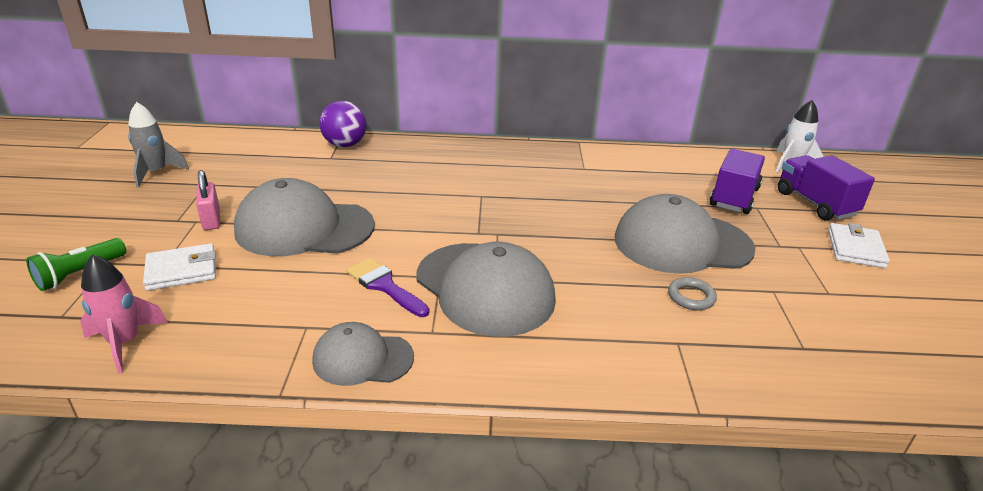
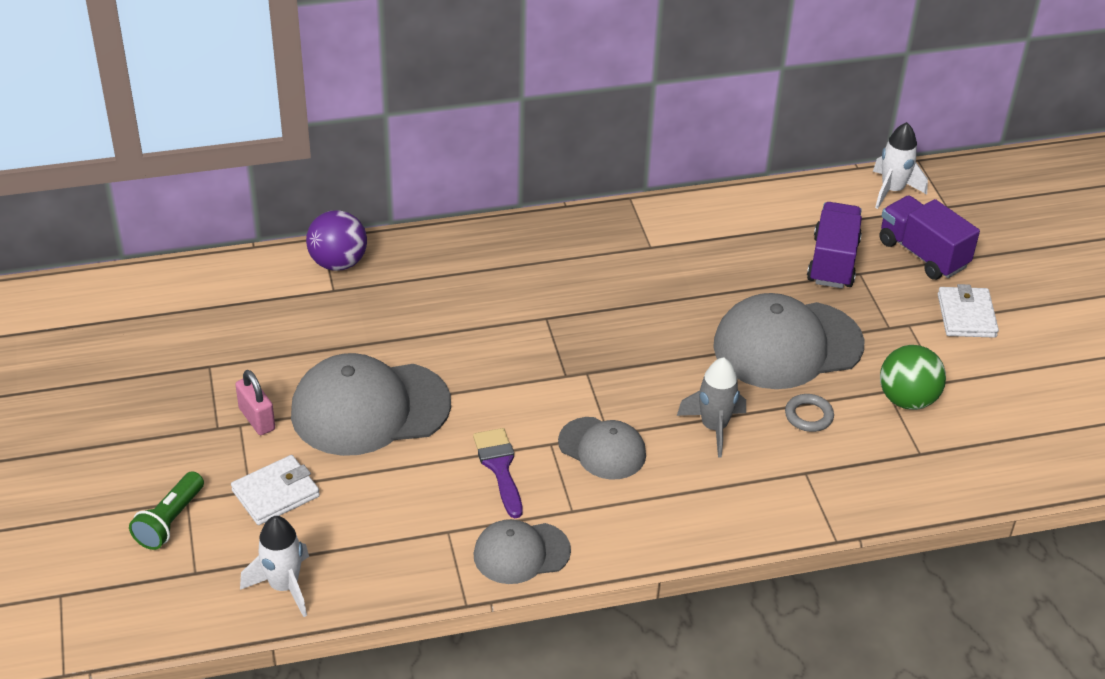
camera: 15 degrees left, 10 degrees up
pink rocket [80,254,168,374] -> white rocket [240,516,309,617]
grey rocket [128,102,189,188] -> grey rocket moved to [677,357,746,458]
purple brush [347,258,429,317] -> purple brush turned 45 degrees clockwise [473,428,522,518]
grey cap [417,242,556,337] -> grey cap [558,417,646,479], size x0.57
none -> green ball [880,345,946,410]

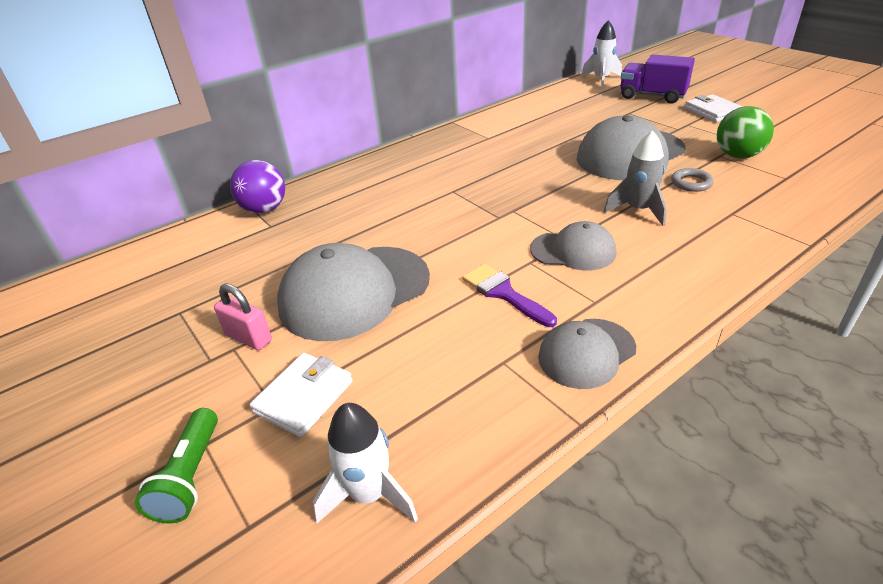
camera: 20 degrees left, 5 degrees down
purple truck [807,202,862,288] -> none

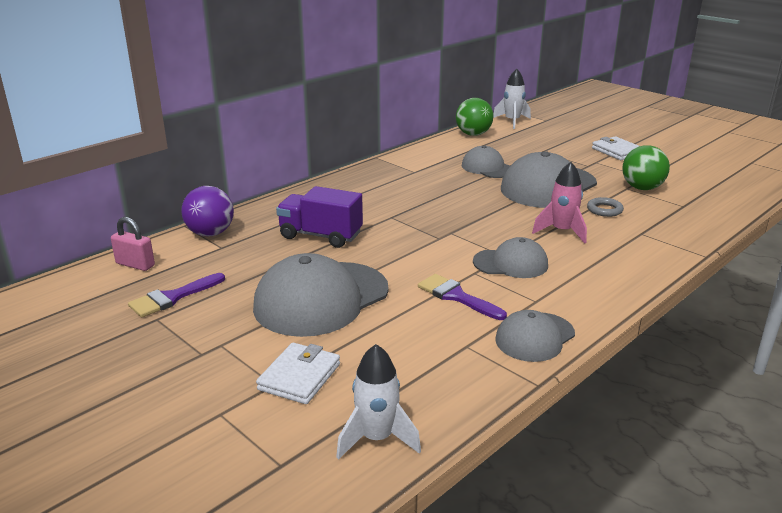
camera: 10 degrees left, 10 degrees down
green flashlight [135,408,218,523] -> none
pink padlock [214,284,272,350] -> pink padlock moved to [111,217,155,271]
grey rocket [604,130,667,226] -> pink rocket [532,162,587,244]
purple truck [620,54,695,104] -> purple truck moved to [276,186,363,248]
none -> purple brush [128,273,225,317]
none -> green ball [456,98,493,136]
none -> grey cap [462,145,510,178]

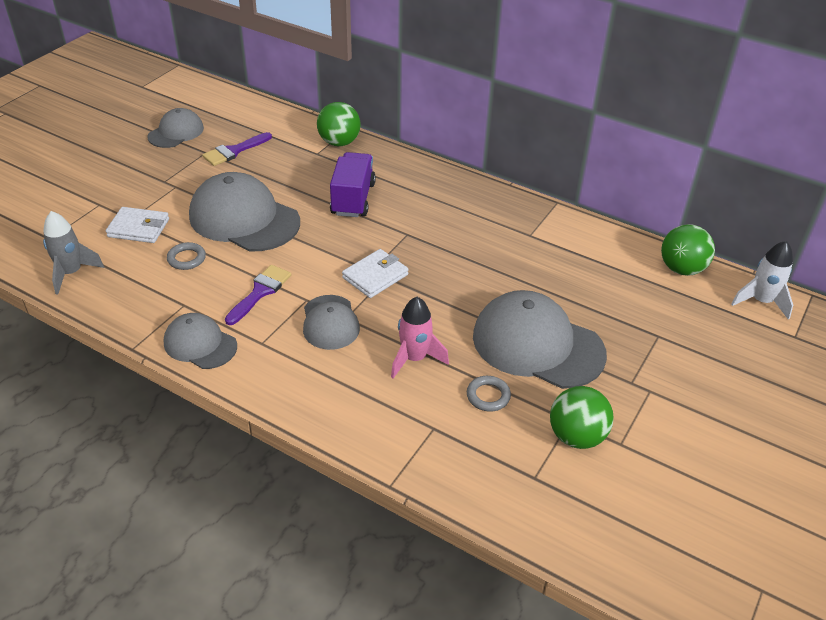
camera: 75 degrees right, 15 degrees up
pink padlock [111,217,155,271] -> none
purple brush [128,273,225,317] -> purple brush turned 75 degrees counterclockwise [202,132,272,166]
purple ball [181,186,234,236] -> green ball [317,102,360,146]
white rocket [336,344,421,460] -> grey rocket [43,211,104,294]
grey cap [462,145,510,178] -> grey cap moved to [147,108,204,148]
white wallet [592,136,639,160] -> white wallet moved to [342,249,409,298]
none -> grey ring [167,242,206,270]

